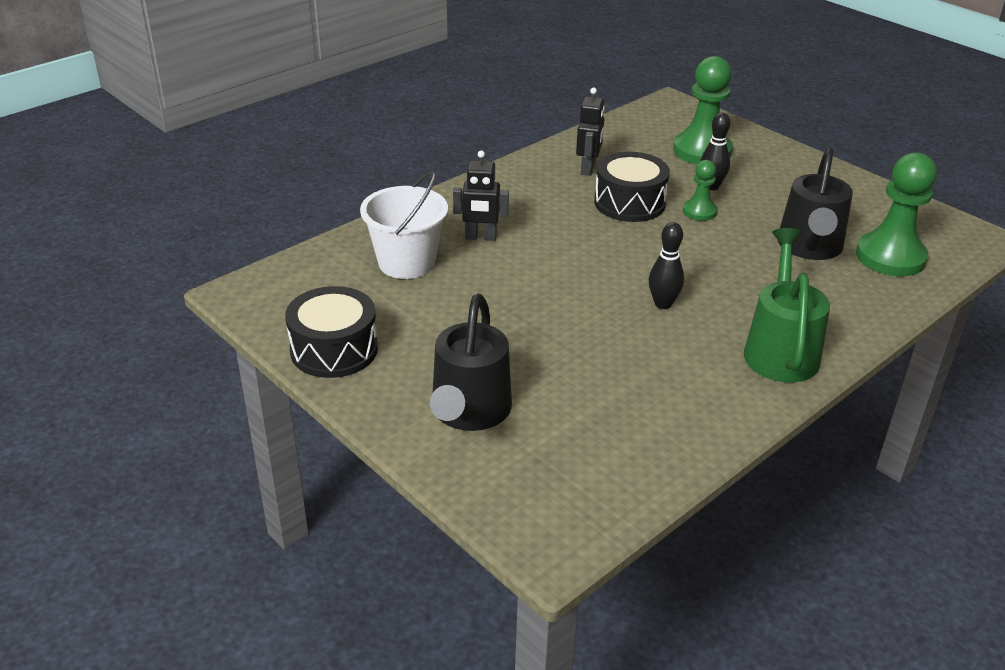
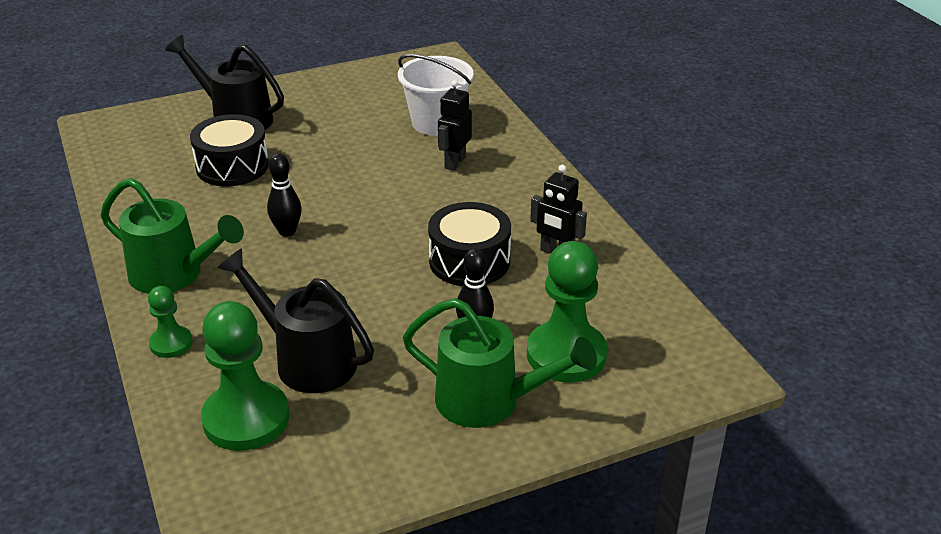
camera: 110 degrees right, 0 degrees up
black drum [285,286,378,378] -> black drum moved to [190,114,269,186]
green pawn [683,160,717,221] -> green pawn moved to [148,286,193,358]
none -> green watering can [403,298,597,428]

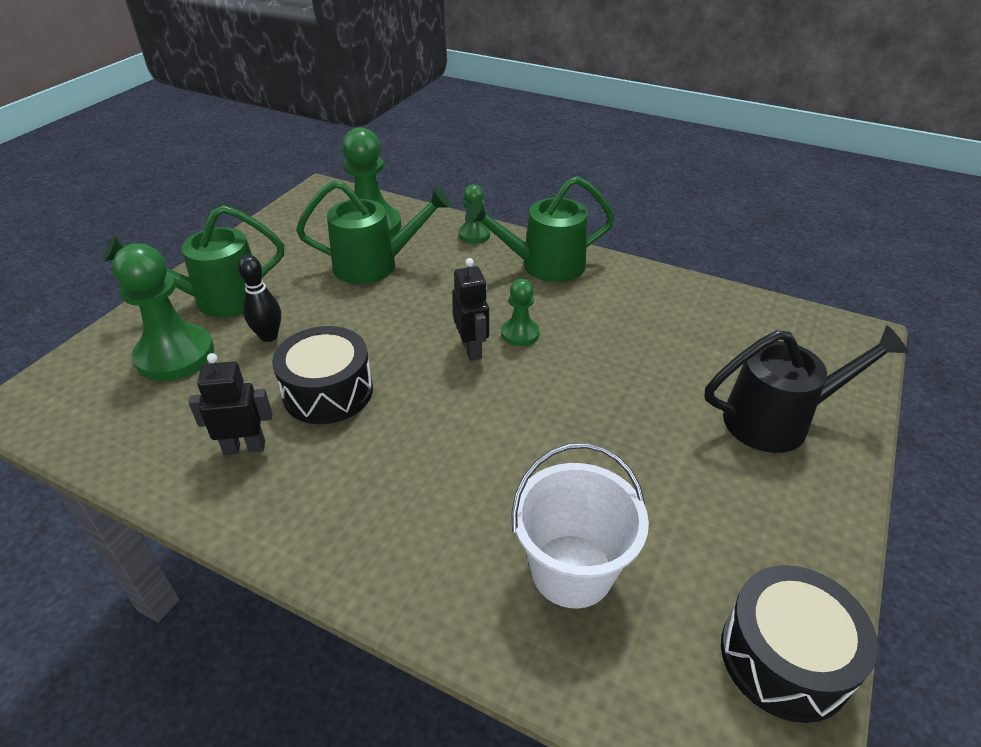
camera: 140 degrees right, 5 degrees up
black drum [190,114,269,186] -> black drum moved to [721,565,878,723]
black watering can [217,248,374,393] -> green watering can [296,180,452,284]
black bowling pin [267,153,302,237] -> green pawn [501,279,540,346]
black robot [438,80,472,171] -> black robot moved to [452,258,489,361]

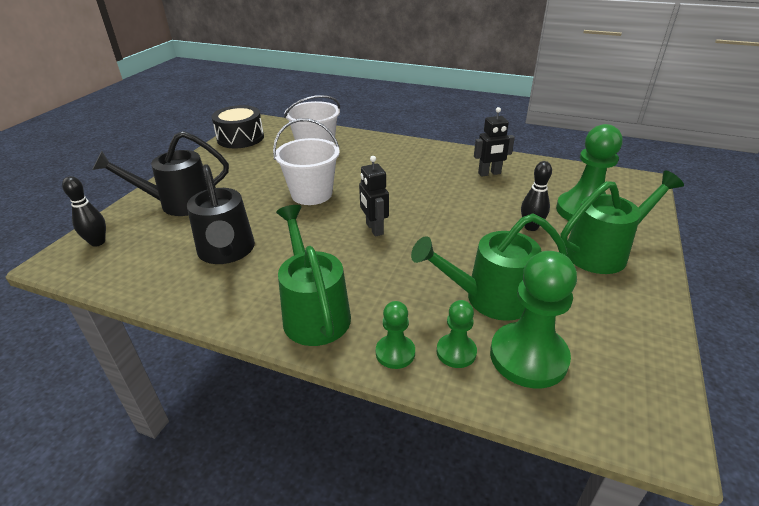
camera: 175 degrees right, 5 degrees down
black drum [272,326,373,424] -> none
green watering can [465,176,615,282] -> green watering can turned 90 degrees counterclockwise [276,205,351,346]
green pawn [501,279,540,346] -> green pawn moved to [437,300,477,368]
none -> black bowling pin [62,176,106,247]
none -> black watering can [187,164,255,264]
none -> white bucket [273,118,340,205]

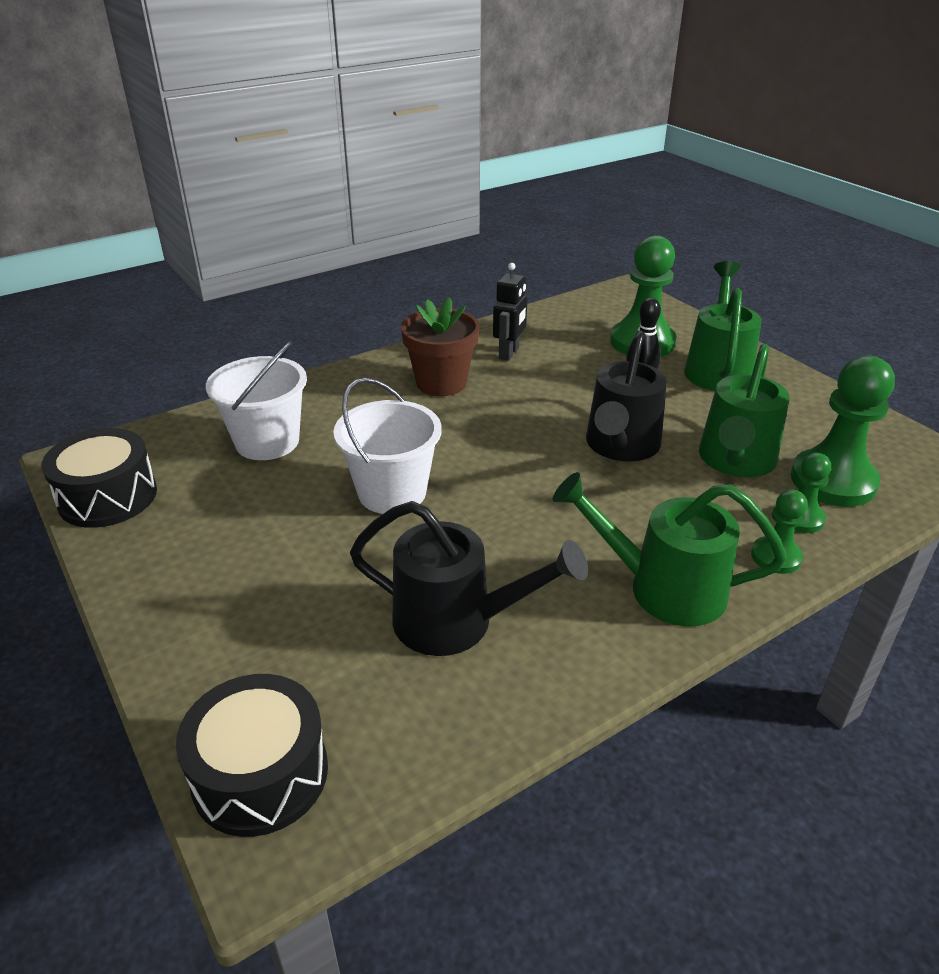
camera: 55 degrees left, 0 degrees up
black bowling pin [62,176,106,247] -> black drum [176,674,328,837]
black watering can [92,131,229,216] -> black watering can moved to [586,330,667,461]
black robot [359,156,389,237] -> none
none -> brown flower pot [401,297,480,396]

